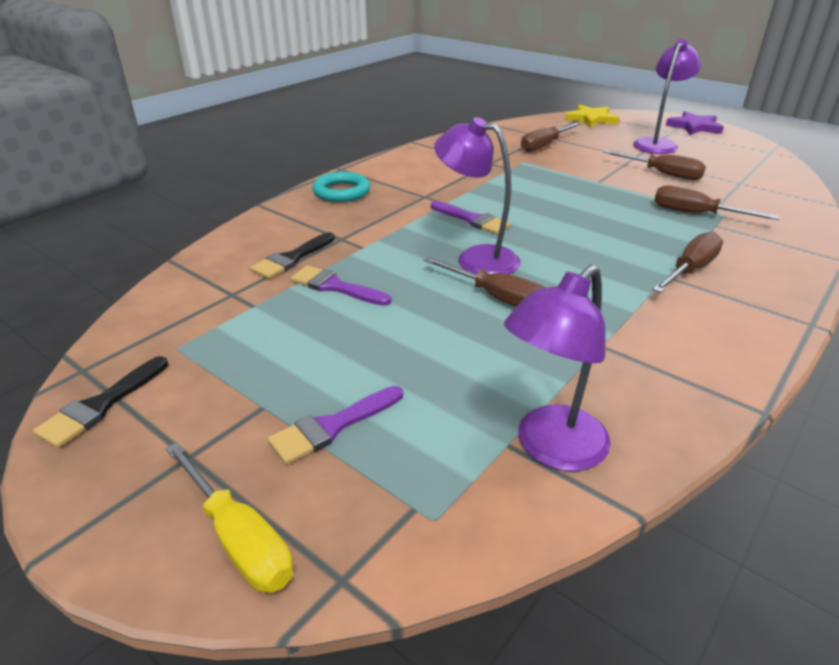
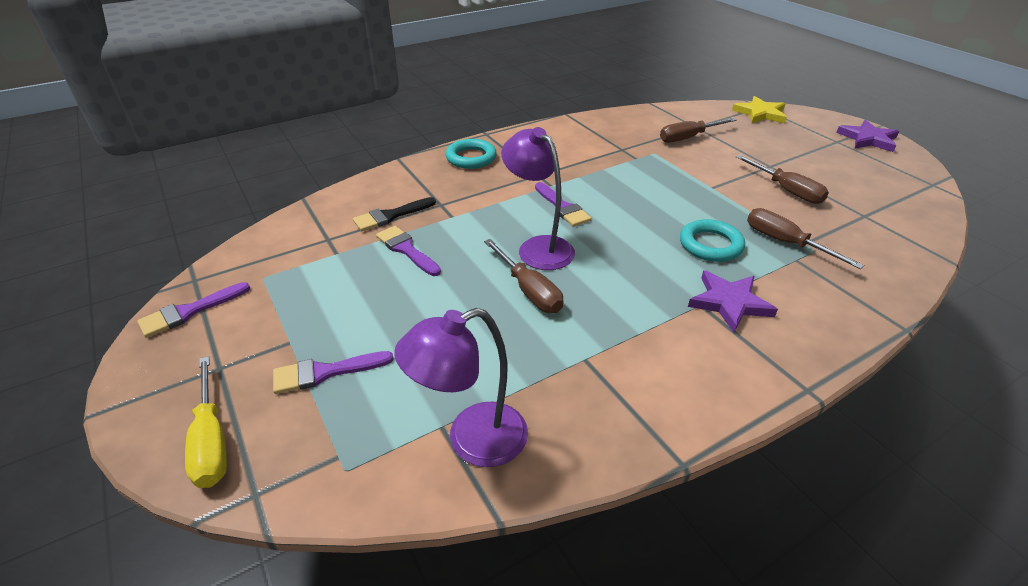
camera: 20 degrees right, 5 degrees up
black brush [33,356,168,448] -> purple brush [137,282,250,338]
purple lamp [633,39,701,154] -> none
brown screwdriver [652,232,723,293] -> purple star [688,270,778,333]
none -> turquoise ring [680,219,745,262]

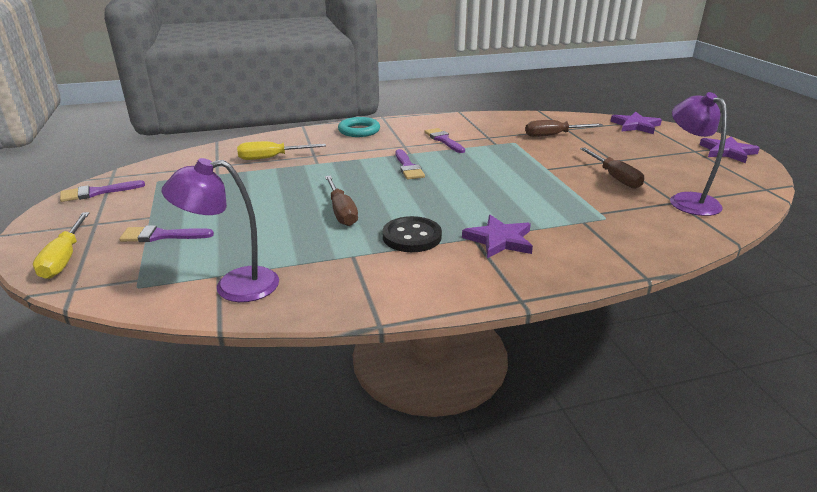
camera: 15 degrees right, 10 degrees down
black brush [353,197,436,231] -> yellow screwdriver [237,141,326,160]
purple brush [376,226,441,276] -> purple brush moved to [424,128,465,153]
purple lamp [501,127,575,270] -> purple lamp moved to [670,92,727,216]
turquoise ring [680,219,745,262] -> none
yellow star [732,96,787,123] -> purple star [610,112,662,134]
brown screwdriver [747,208,864,269] -> none
none -> black button [382,216,442,252]

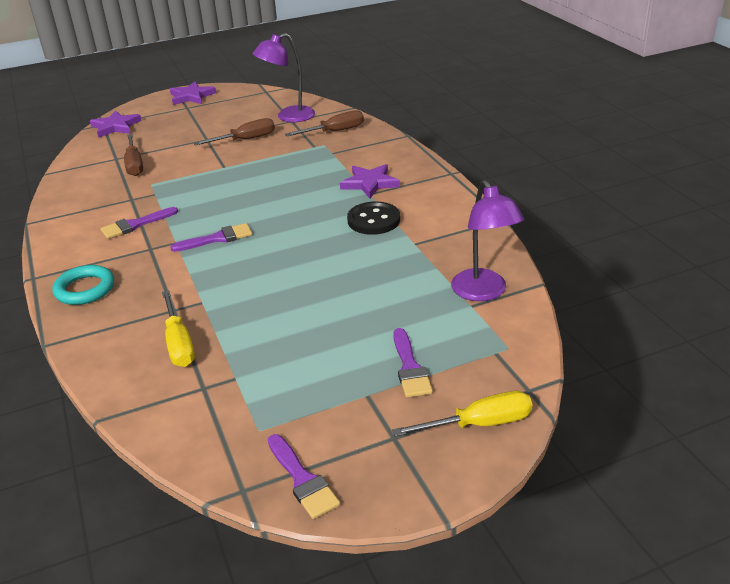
camera: 95 degrees left, 5 degrees up
brown screwdriver [325,175,358,226] -> brown screwdriver moved to [285,110,364,136]

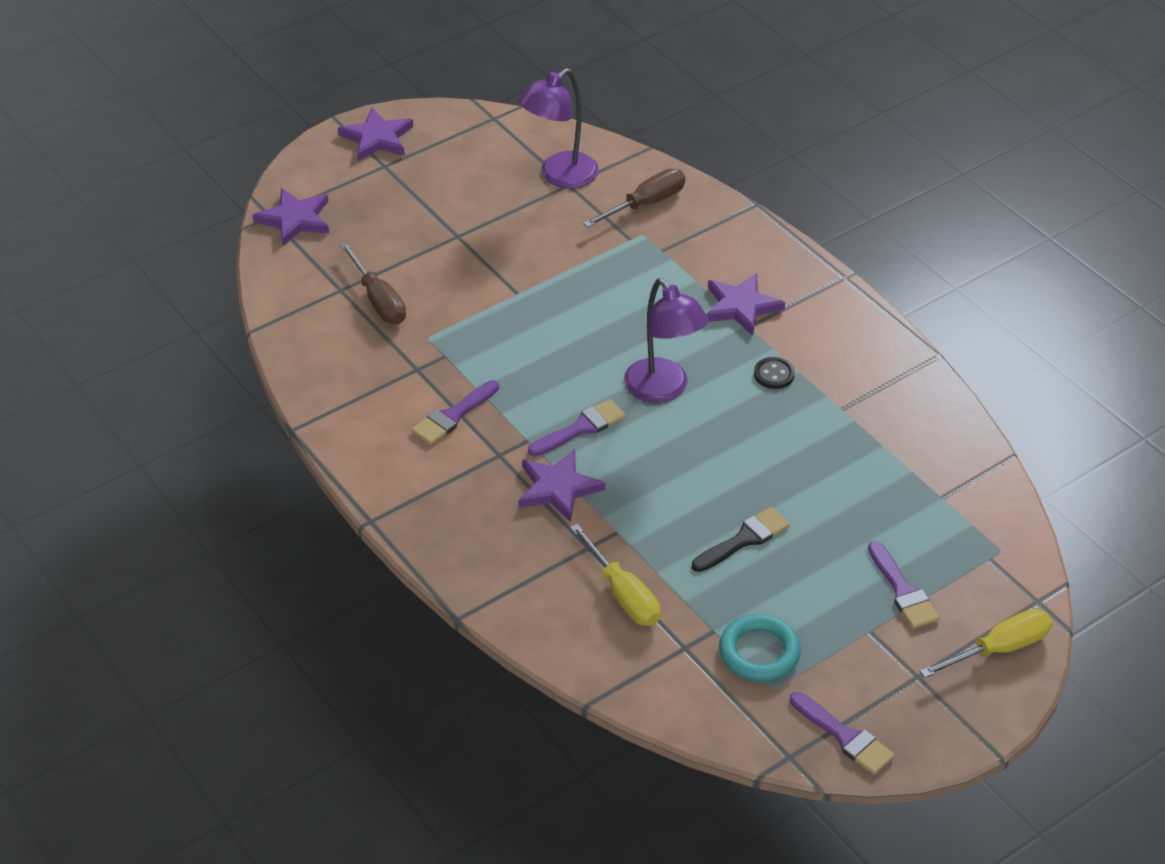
camera: 15 degrees left, 10 degrees up
turquoise ring [52,265,114,305] -> turquoise ring moved to [719,614,801,682]
brown screwdriver [194,118,275,146] -> none
black button [347,201,400,235] -> black button [754,357,795,389], size x0.58
purple lamp [451,180,524,301] -> purple lamp moved to [624,278,708,403]
none -> purple star [519,449,605,522]
none -> black brush [692,507,790,572]

